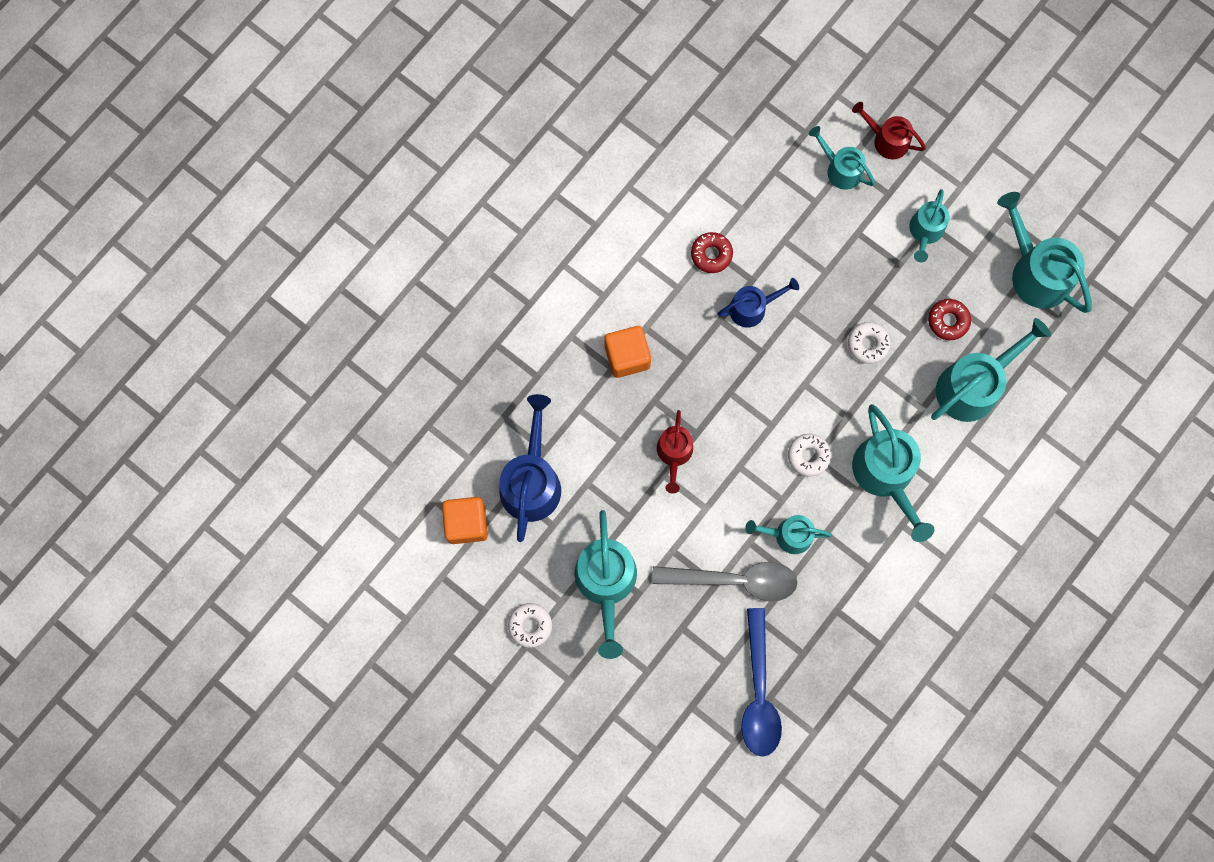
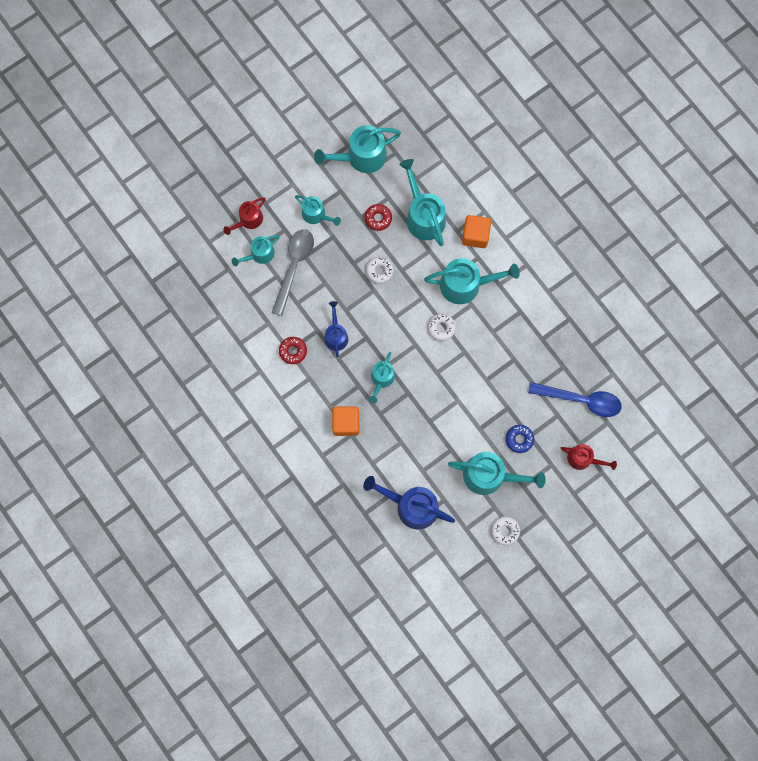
camera: 75 degrees left, 0 degrees up
orange cube [442,497,488,544] -> orange cube moved to [462,215,491,248]
grey spoon [652,562,798,601] -> grey spoon moved to [271,229,314,316]
red watering can [657,410,693,494] -> red watering can moved to [561,444,617,470]
turquoise watering can [745,515,832,554] -> turquoise watering can moved to [368,352,395,404]
none -> blue donut [506,425,534,453]

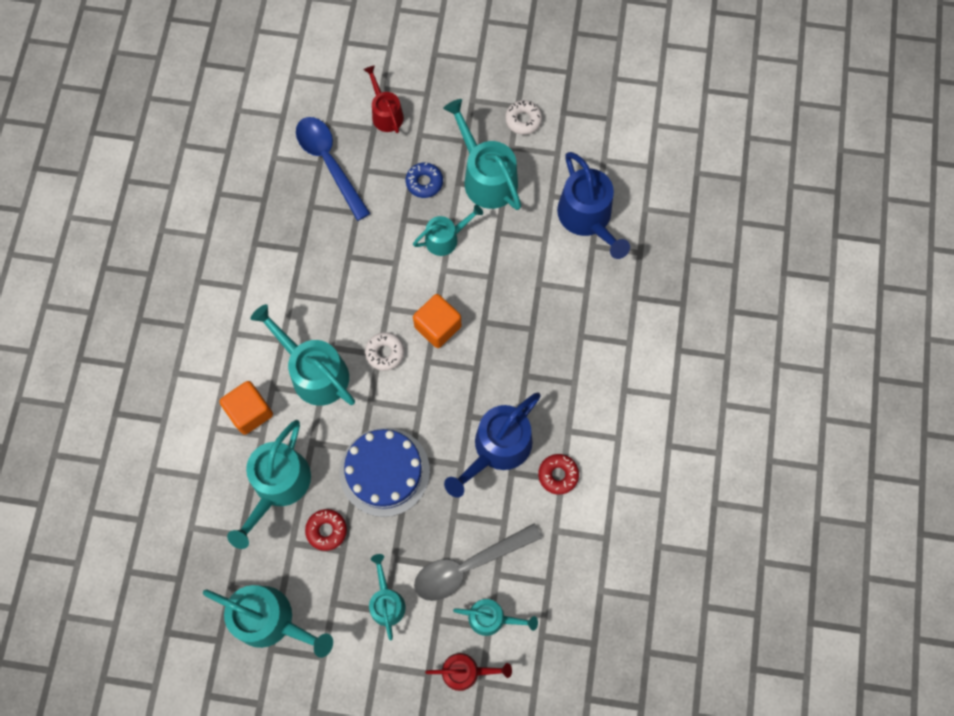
camera: 135 degrees left, 5 degrees down
blue watering can [325,301,348,357] -> blue watering can [444,392,541,498], size x1.68
orange cube [332,406,359,436] -> orange cube moved to [413,294,461,348]
white donut [366,257,394,284] -> blue cake [340,428,430,517]
turquoise watering can [368,352,395,404] -> turquoise watering can moved to [413,205,483,256]

